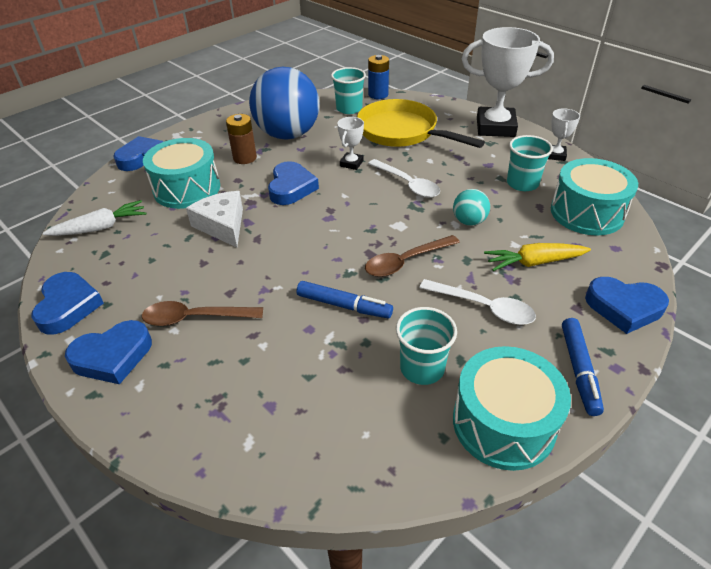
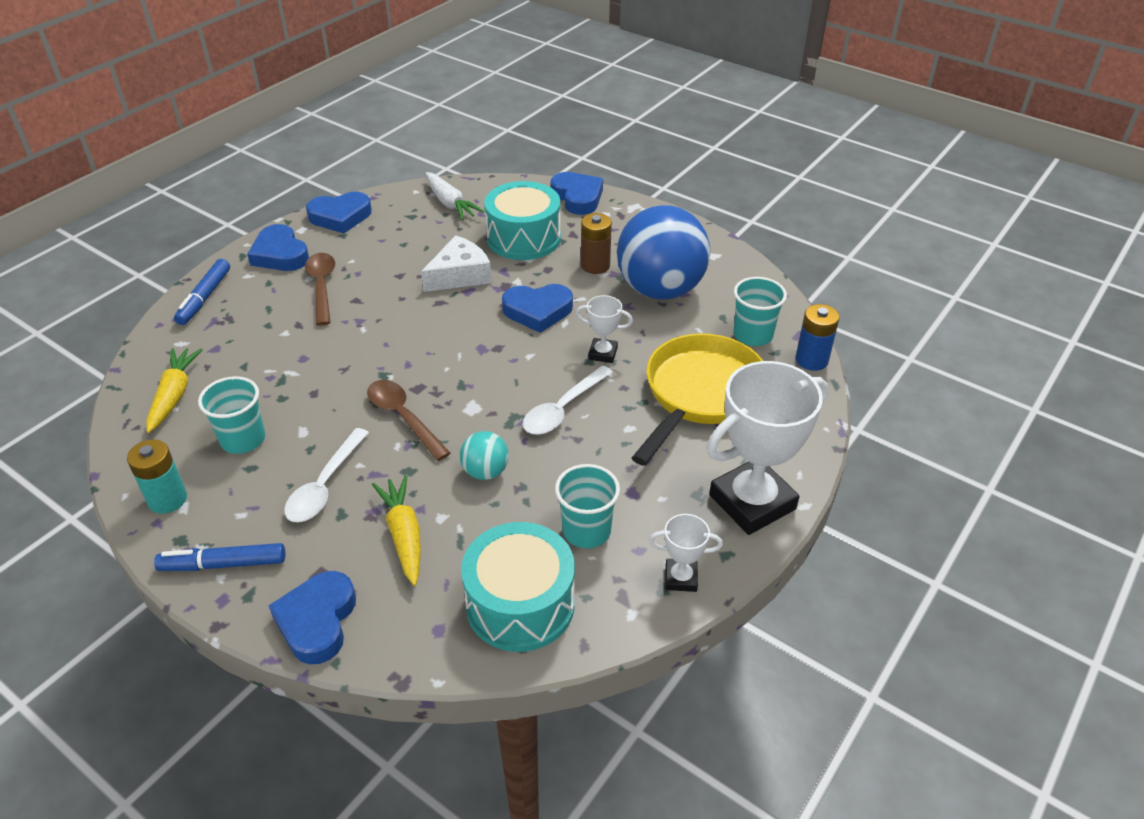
camera: 80 degrees right, 0 degrees up
blue marker [297,281,393,318] -> blue marker moved to [174,259,230,325]
turquoise drum [453,346,571,471] -> turquoise battery [127,440,187,514]
white trophy [462,27,554,137] -> white trophy turned 60 degrees clockwise [707,361,828,535]
none -> yellow carrot [146,348,203,433]

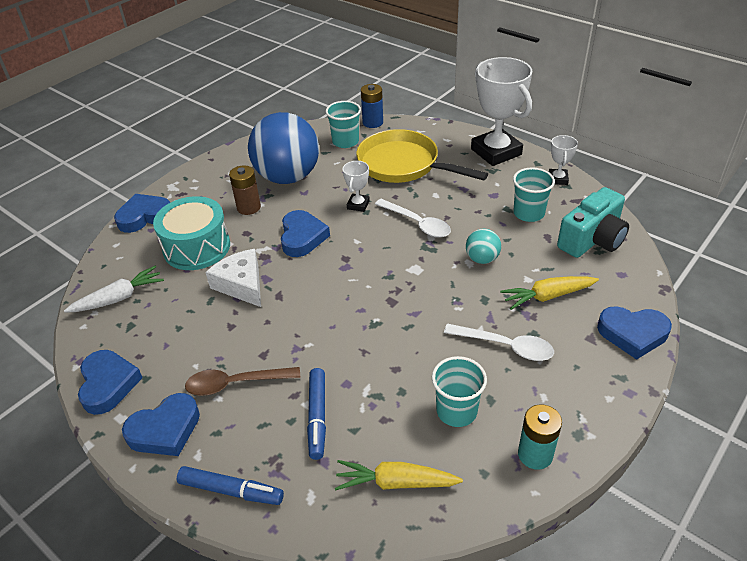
camera: 85 degrees left, 0 degrees up
blue marker [154,543,285,571] -> blue marker moved to [307,368,326,460]
brown spoon [367,380,451,461] -> none
turquoise drum [461,522,575,652] -> turquoise camera [557,187,629,258]

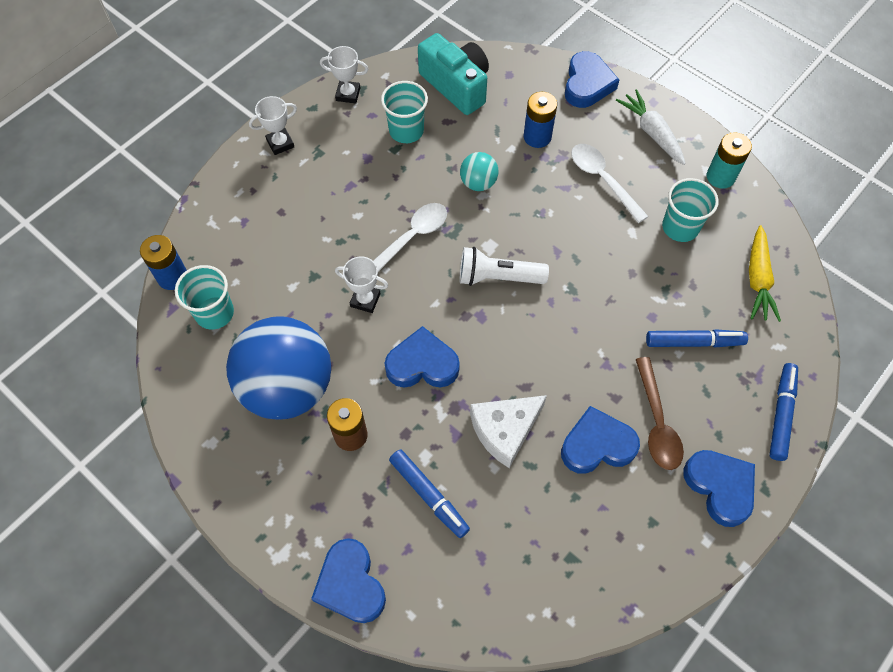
camera: 90 degrees left, 20 degrees up
white carrot [64,266,164,313] -> white carrot moved to [616,89,686,165]
blue heart [78,350,143,415] -> blue heart moved to [561,406,640,474]
turquoise drum [153,196,230,270] -> blue marker [389,449,470,538]
yellow pan [356,129,488,183] -> none
white spoon [444,324,554,361] -> white spoon turned 60 degrees counterclockwise [571,144,649,223]
white trophy [471,57,532,166] -> white trophy [249,96,297,155], size x0.47
yellow carrot [500,276,599,310] -> blue battery [523,92,557,148]
none -> white flashlight [460,247,549,286]

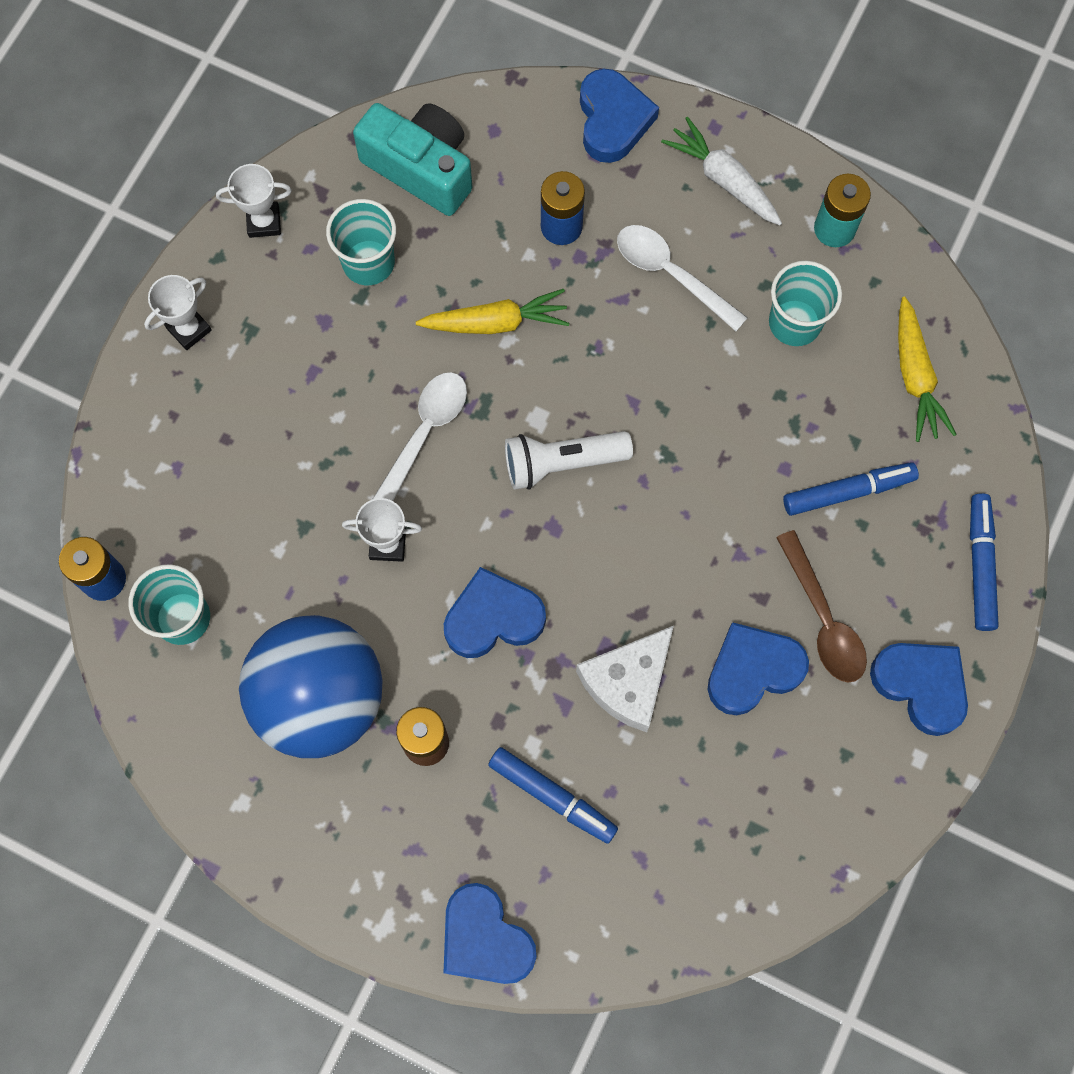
camera: 15 degrees left, 10 degrees up
turquoise ball [460,152,499,191] -> yellow carrot [416,289,569,334]

